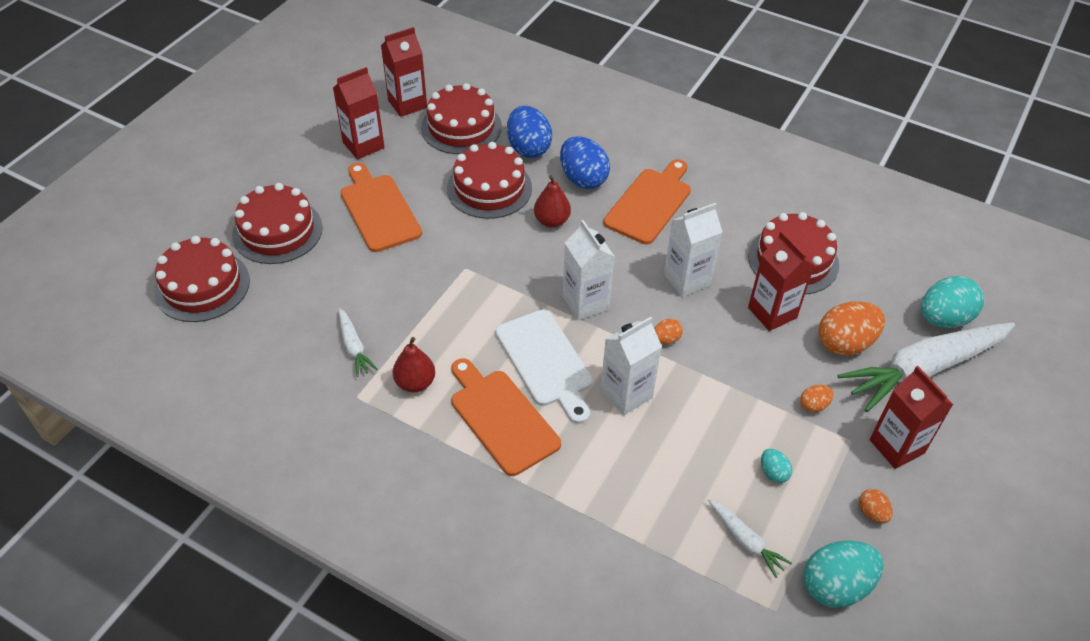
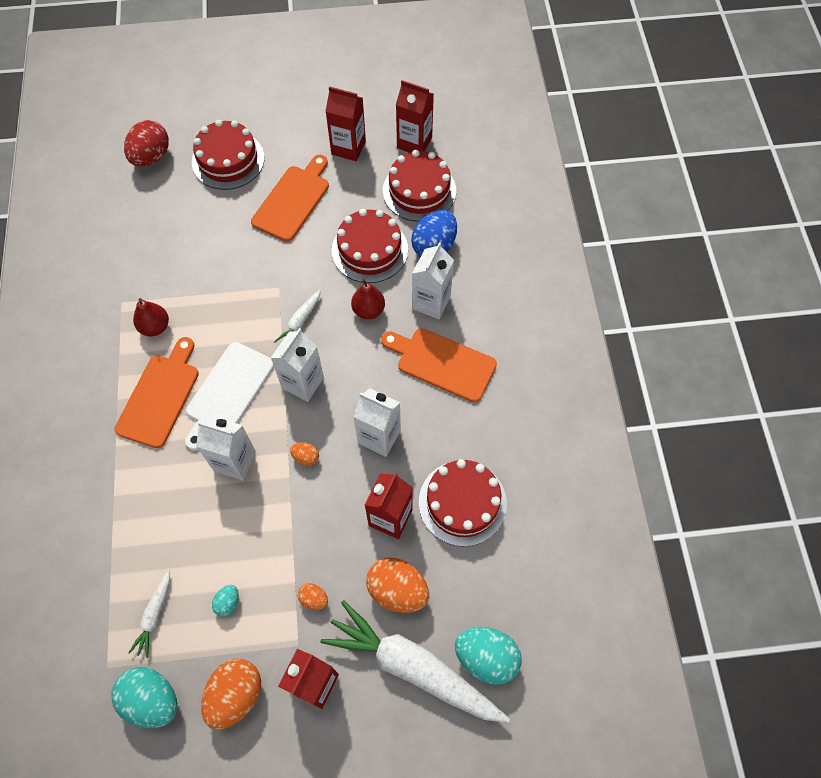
camera: 55 degrees right, 15 degrees up
red cake [154,236,250,322] -> red egg [124,120,169,167]
white carrot [338,308,377,377] -> white carrot moved to [274,289,321,343]
blue egg [560,136,610,189] -> white carton [412,242,454,319]
orange cutting board [603,159,691,244] -> orange cutting board turned 150 degrees counterclockwise [381,328,497,403]
orange egg [859,489,893,523] -> orange egg [201,658,261,730], size x2.05

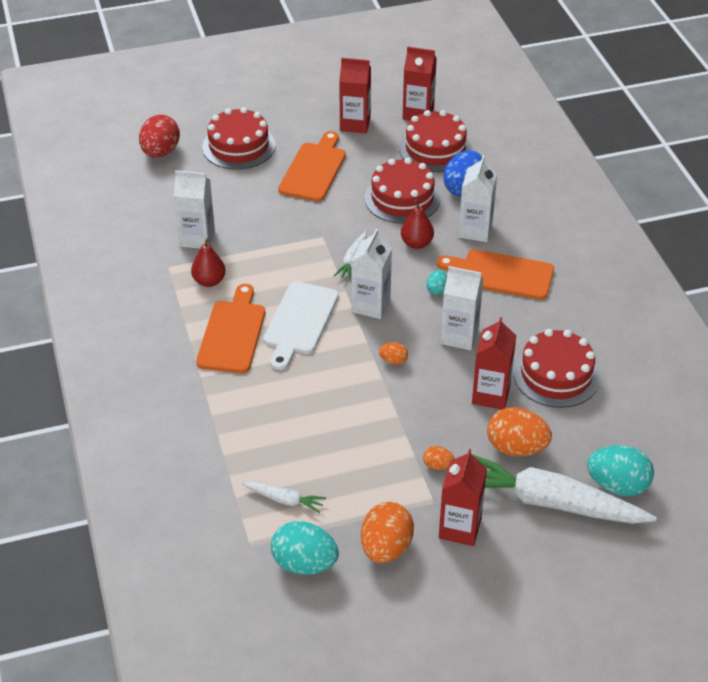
camera: 10 degrees left, 20 degrees down
white carrot [128,570,170,658] -> white carrot turned 75 degrees counterclockwise [242,482,326,513]
white carton [196,415,256,481] -> white carton moved to [174,170,215,249]
turquoise egg [212,585,239,617] -> turquoise egg moved to [427,270,447,295]

